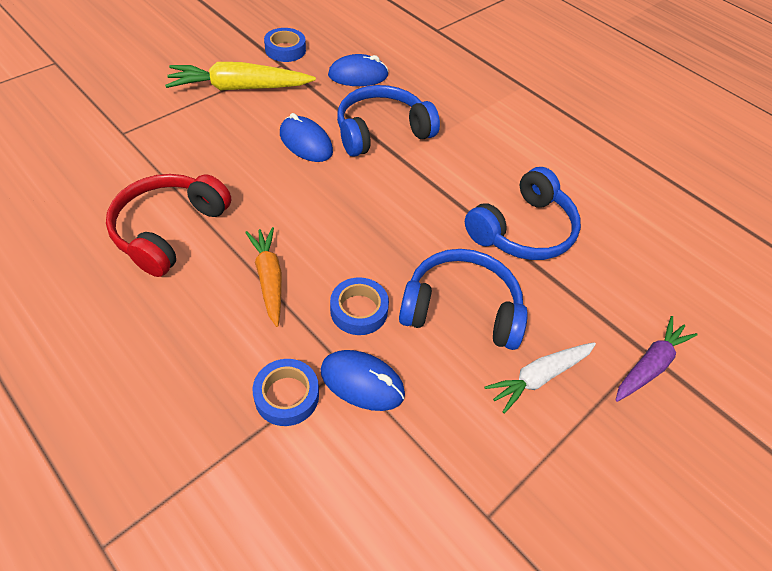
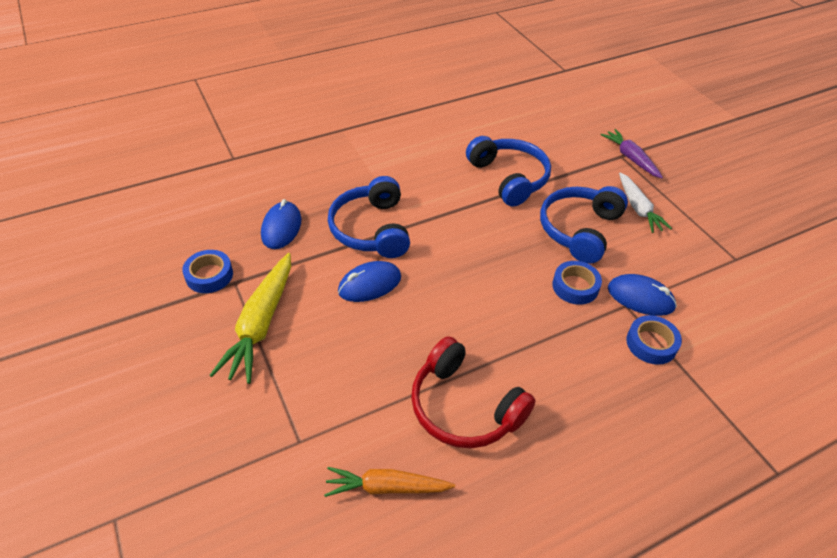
camera: 70 degrees left, 5 degrees down
orange carrot [245,227,282,327] -> orange carrot moved to [324,467,455,497]
blue mouse [321,350,405,411] -> blue mouse turned 75 degrees clockwise [608,274,677,316]

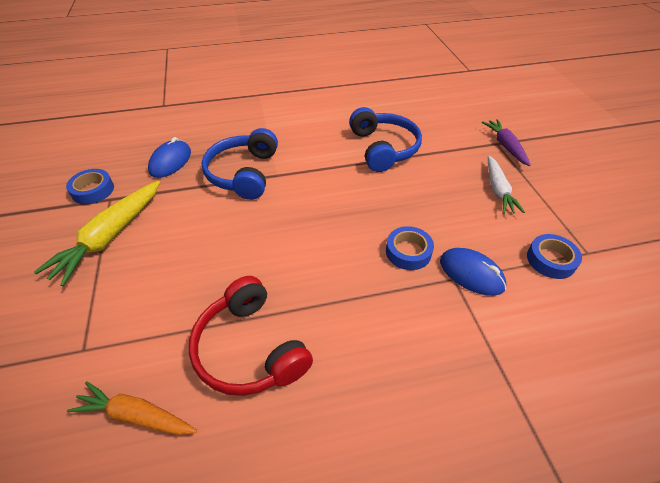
camera: 15 degrees right, 0 degrees up
blue mouse [338,261,401,302] -> none
blue headphones [540,186,628,264] -> none
blue tape [626,315,682,365] -> blue tape moved to [527,234,582,279]

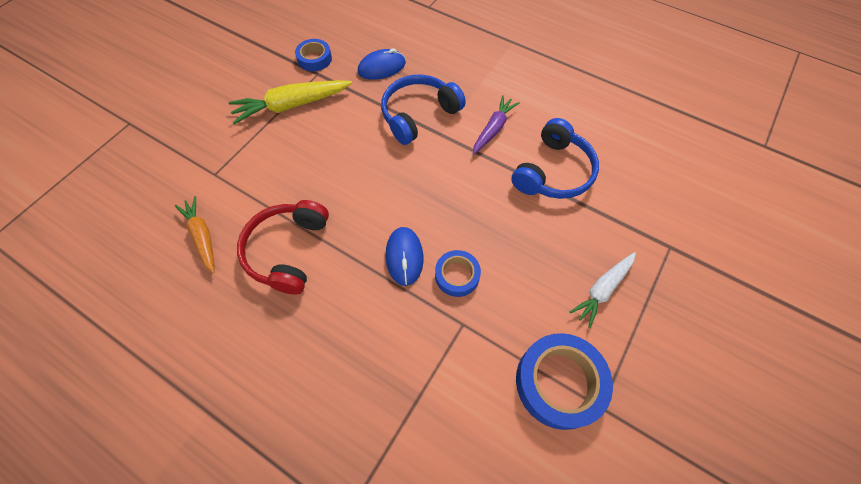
camera: 45 degrees right, 15 degrees up
blue mouse [440,248,507,296] -> blue mouse moved to [386,227,423,286]
purple carrot [482,119,531,166] -> purple carrot moved to [473,95,520,154]
blue tape [527,234,582,279] -> blue tape [516,333,613,430], size x1.75

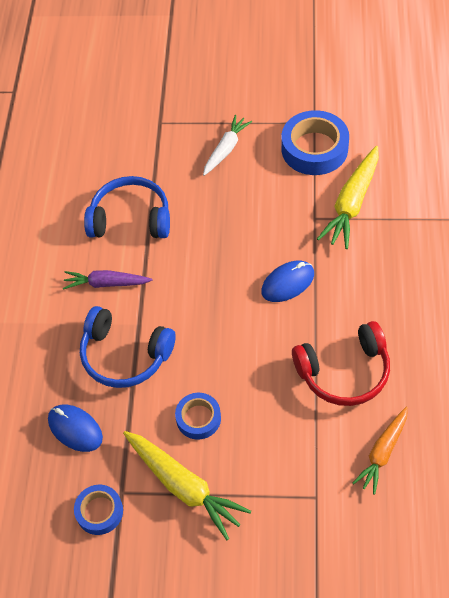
camera: 115 degrees left, 5 degrees down
blue tape [435,250,481,297] -> blue tape moved to [175,393,221,440]
white carrot [569,252,636,328] -> white carrot turned 75 degrees counterclockwise [203,115,252,176]
none -> yellow carrot [317,146,379,249]

